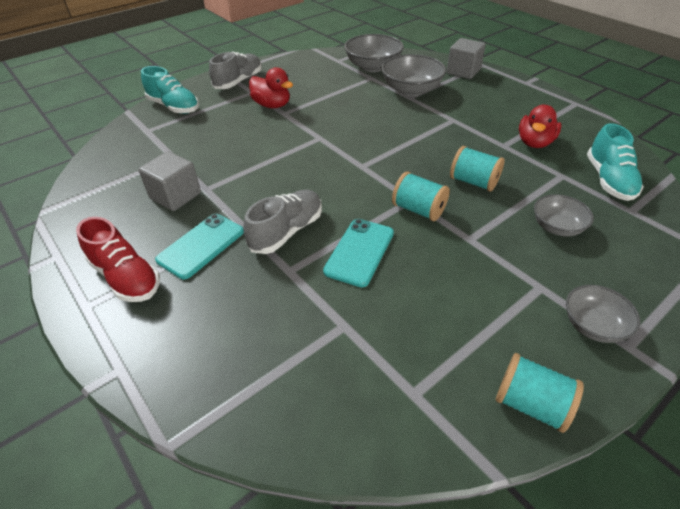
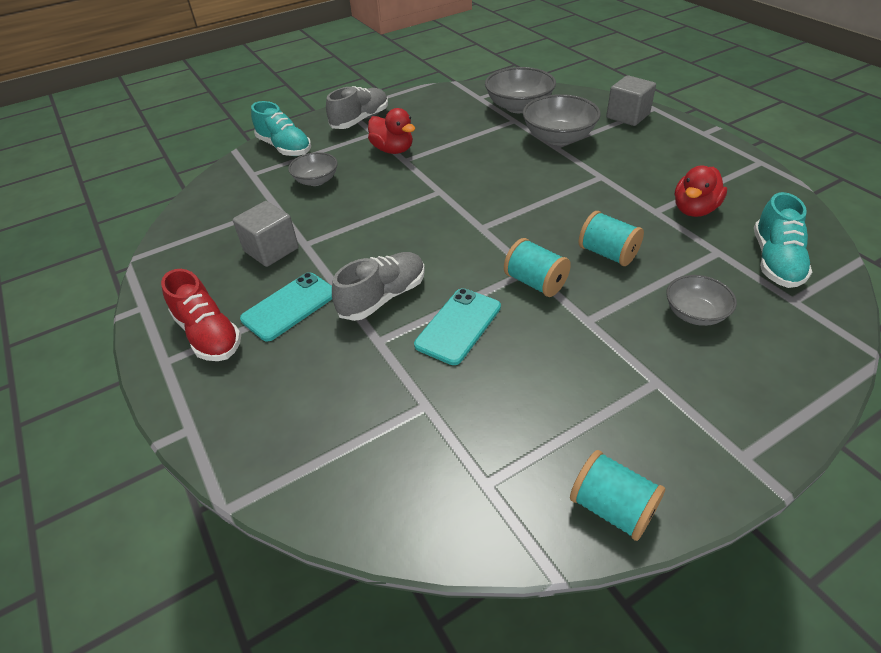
camera: 10 degrees right, 0 degrees up
grey bowl [566,285,641,343] -> grey bowl moved to [288,152,338,186]

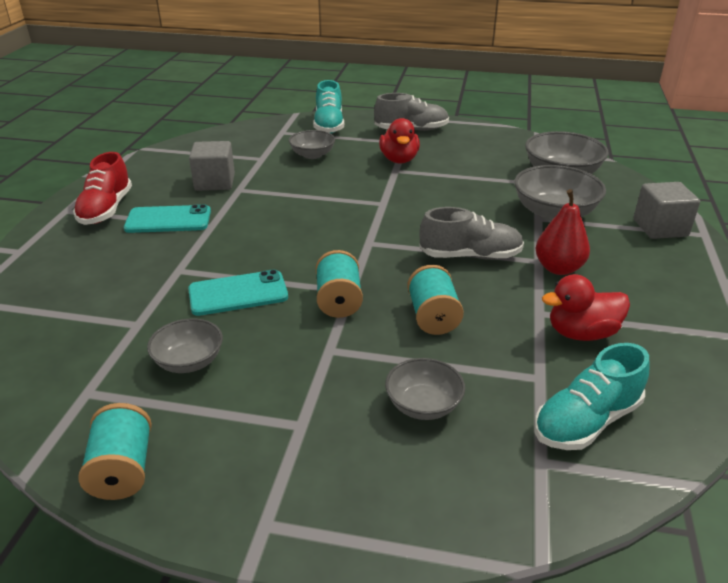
camera: 40 degrees right, 10 degrees down
grey shoe [332,252,425,321] -> grey shoe moved to [419,207,524,260]
none -> grey bowl [147,319,223,373]
none -> red pear [536,189,590,275]

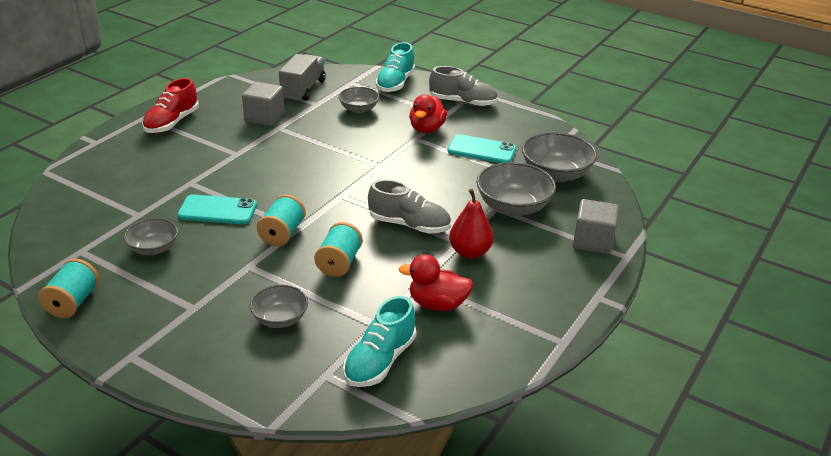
camera: 20 degrees right, 0 degrees up
turquoise phone [124,204,211,233] -> turquoise phone moved to [447,134,516,163]
turquoise shoe [534,343,650,450] -> turquoise shoe turned 45 degrees counterclockwise [343,296,416,387]
none -> grey truck [279,54,326,101]

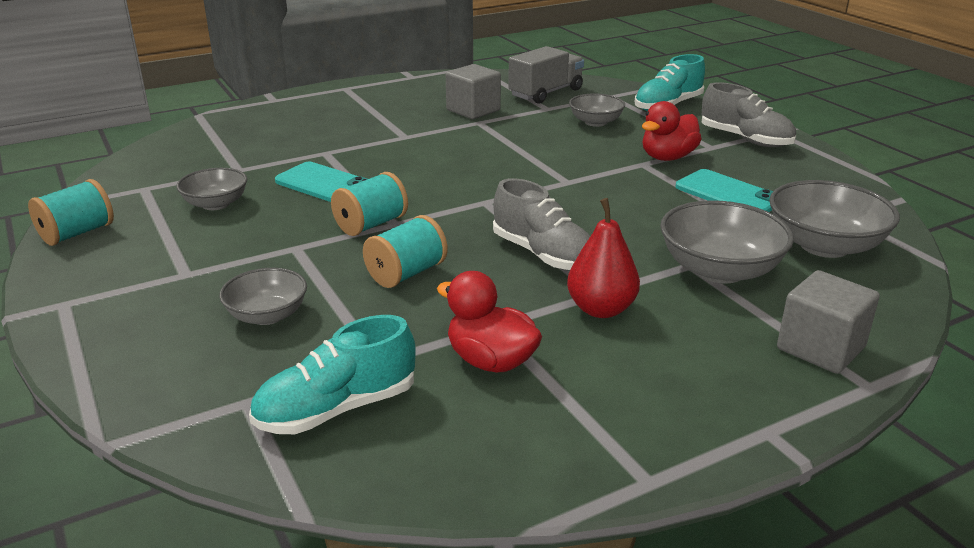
camera: 30 degrees right, 5 degrees down
red shoe [142,78,199,133] -> none

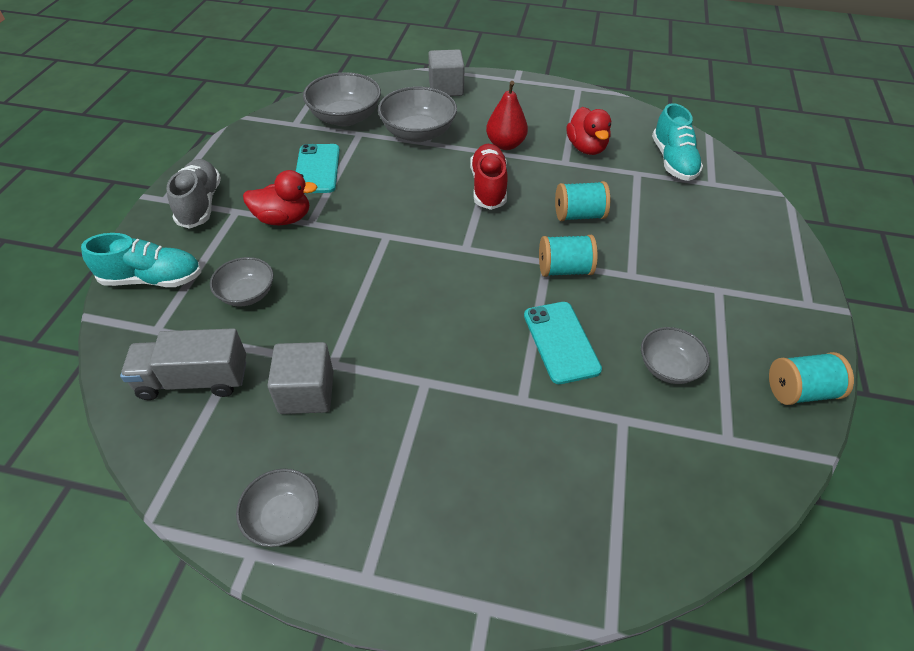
camera: 140 degrees left, 20 degrees up
grey bowl [219,268,307,325] -> grey bowl moved to [236,469,319,547]
turquoise shoe [249,315,416,434] -> turquoise shoe turned 75 degrees clockwise [652,103,703,181]
grey shoe [493,178,590,271] -> red shoe [470,144,508,210]

